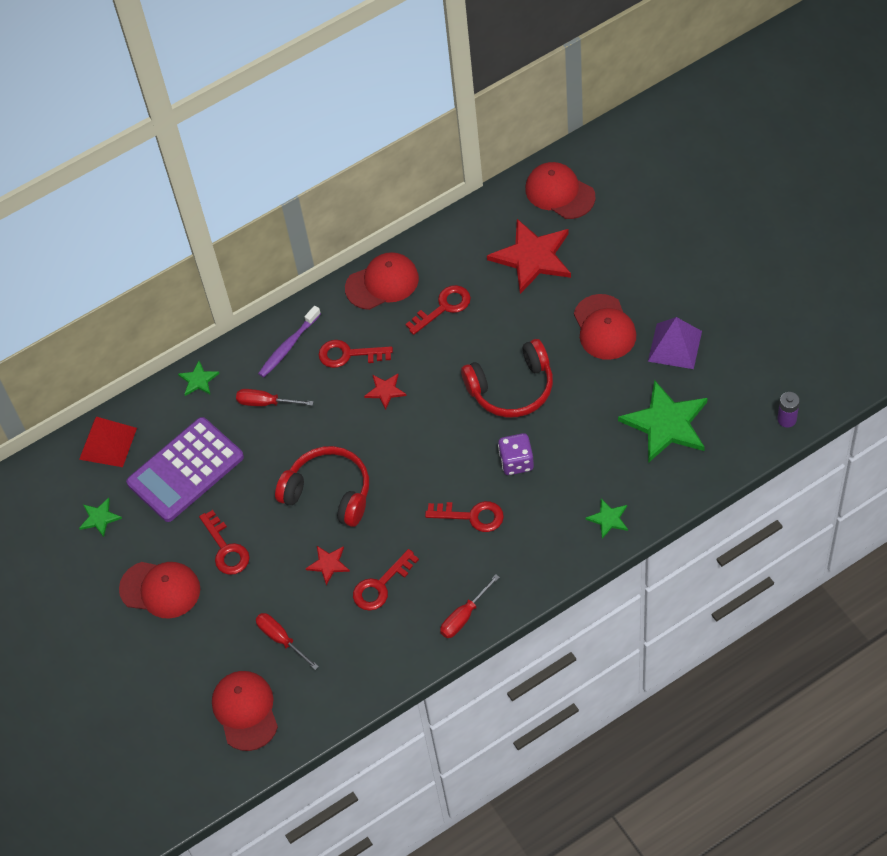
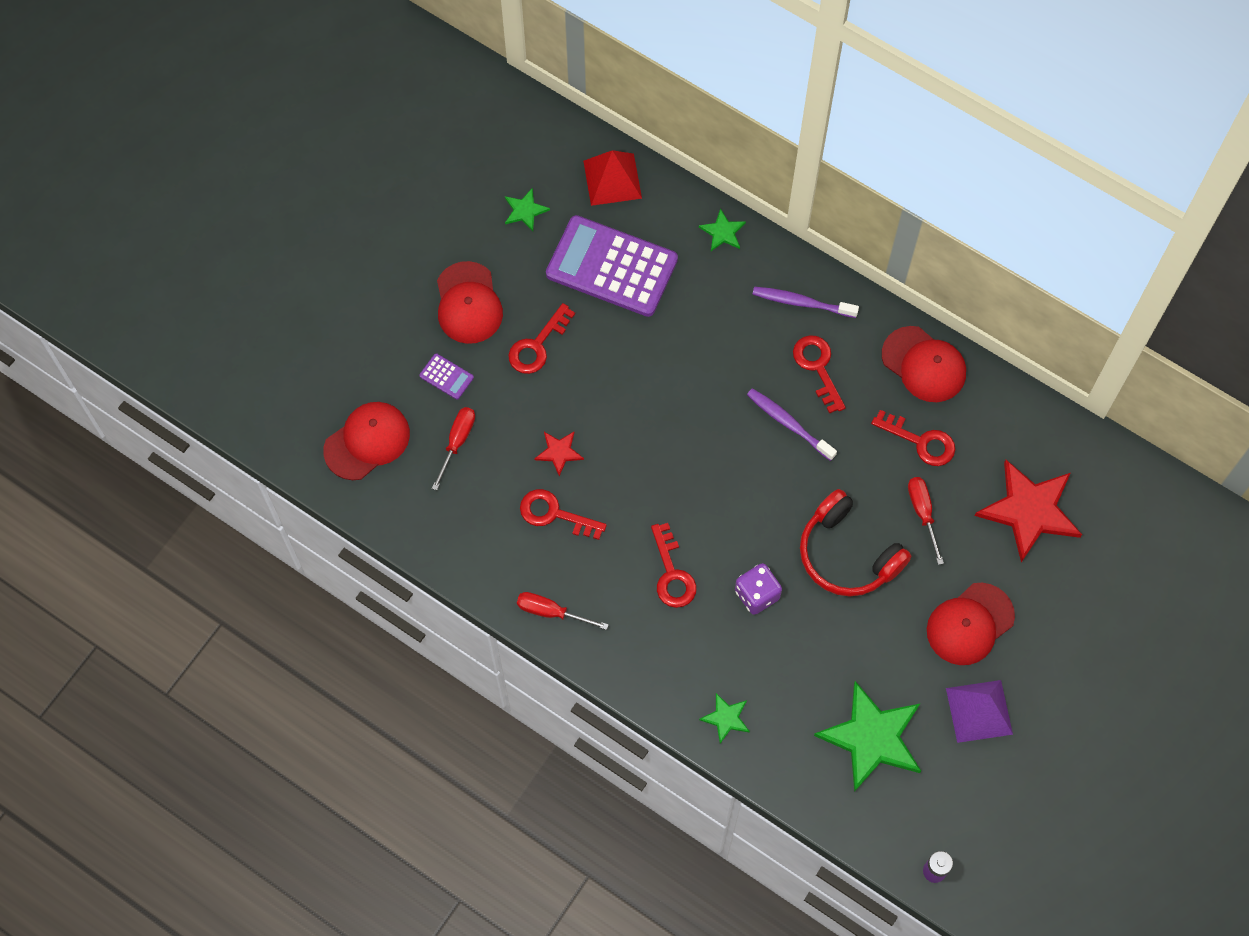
camera: 60 degrees right, 10 degrees up
red screwdriver [236,389,314,406] -> red screwdriver moved to [908,477,944,565]
red headphones [275,446,369,527] -> none
red star [364,374,407,410] -> purple toothbrush [747,388,837,461]
red cap [525,162,595,219] -> none
none -> purple calculator [419,353,474,400]

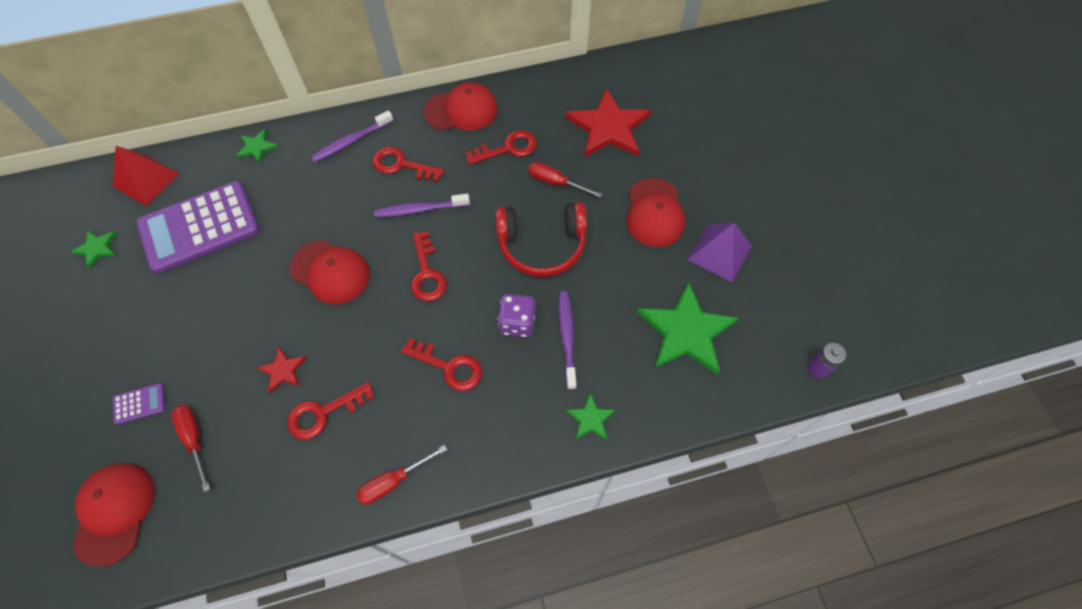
camera: 50 degrees left, 5 degrees down
red cap [437,261,503,344] -> red cap moved to [289,240,370,304]
red key [508,303,575,374] -> red key moved to [411,231,447,301]
none -> purple toothbrush [558,291,577,390]

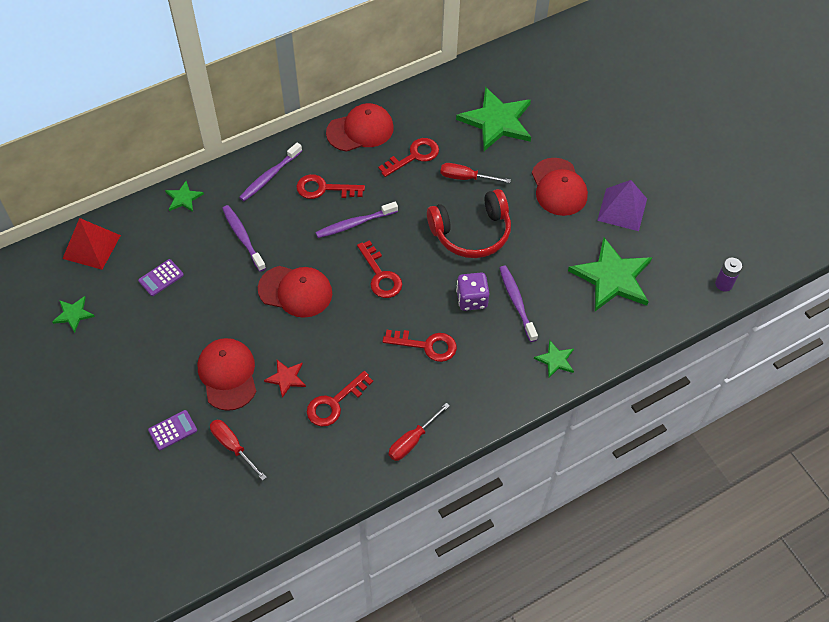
camera: 15 degrees left, 5 degrees down
red cap [72,463,155,567] -> red cap moved to [198,338,257,411]
purple calculator [136,181,260,273] -> purple calculator [138,259,184,296], size x0.40
red star [565,88,651,157] -> green star [456,87,531,151]
none -> purple toothbrush [222,205,266,272]

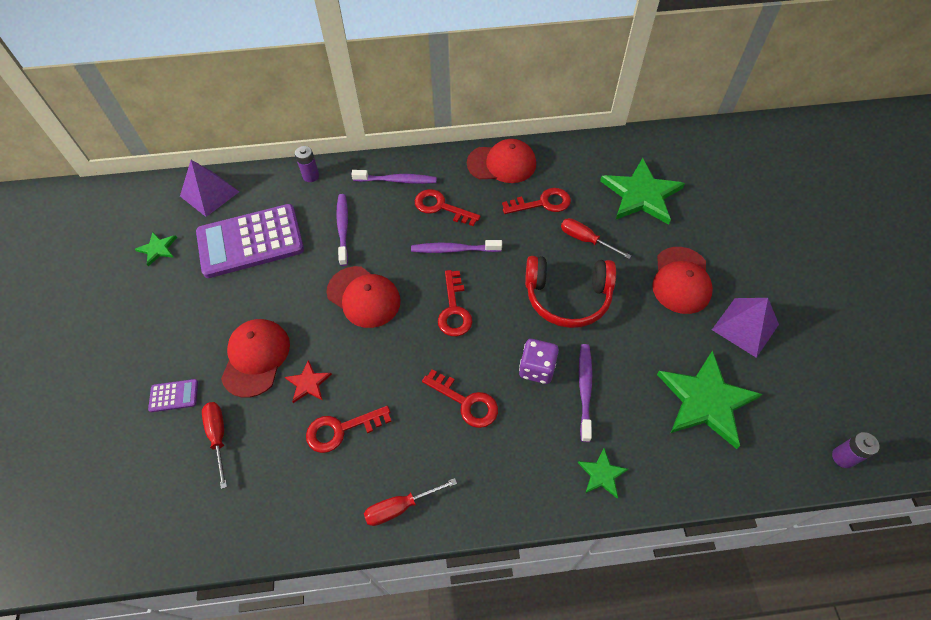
camera: 25 degrees right, 0 degrees up
red pyramid [62,218,121,270] -> purple pyramid [180,160,239,217]
purple calculator [138,259,184,296] -> purple calculator [196,204,304,278], size x2.50
green star [165,181,204,212] -> purple battery [295,146,319,182]
purple toothbrush [239,142,302,201] -> purple toothbrush turned 150 degrees counterclockwise [351,170,437,184]

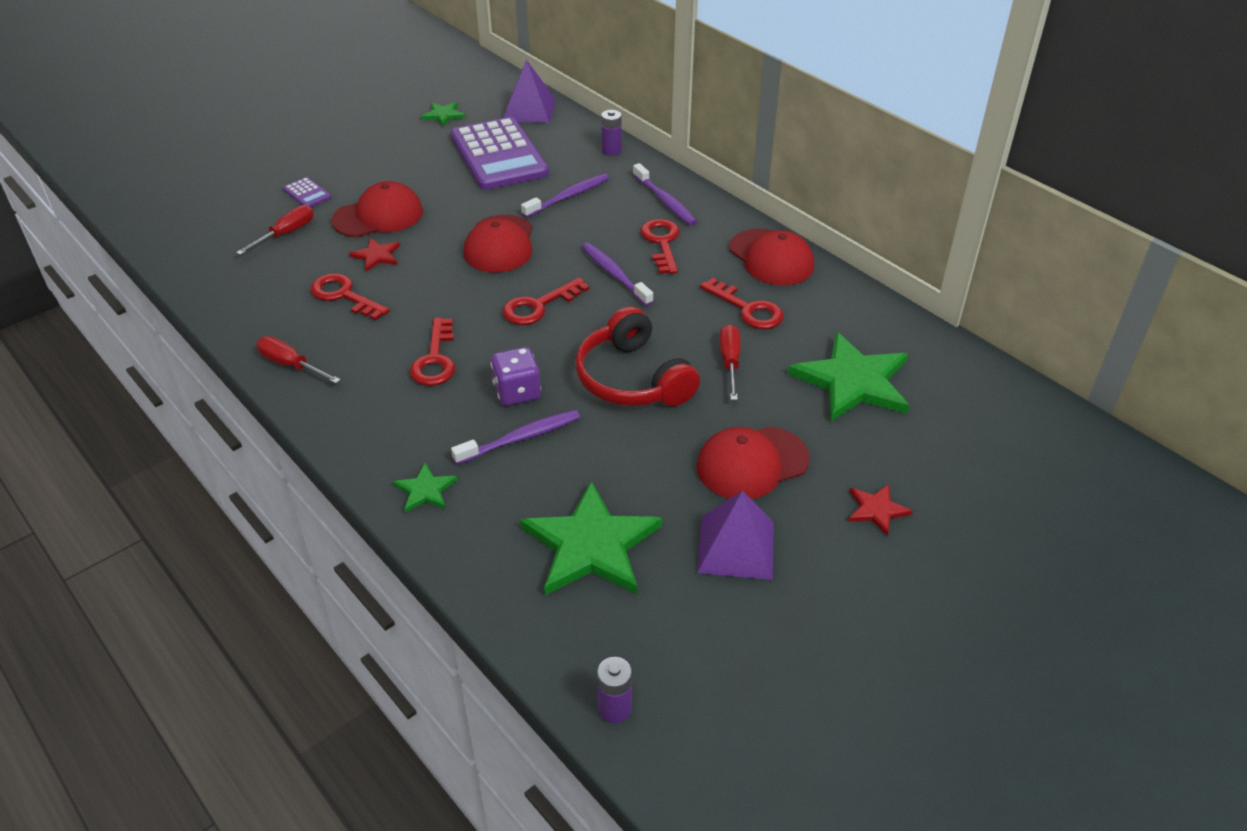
camera: 55 degrees right, 15 degrees down
purple calculator [196,204,304,278] -> purple calculator turned 150 degrees counterclockwise [451,117,549,190]
none -> red star [848,484,913,536]

